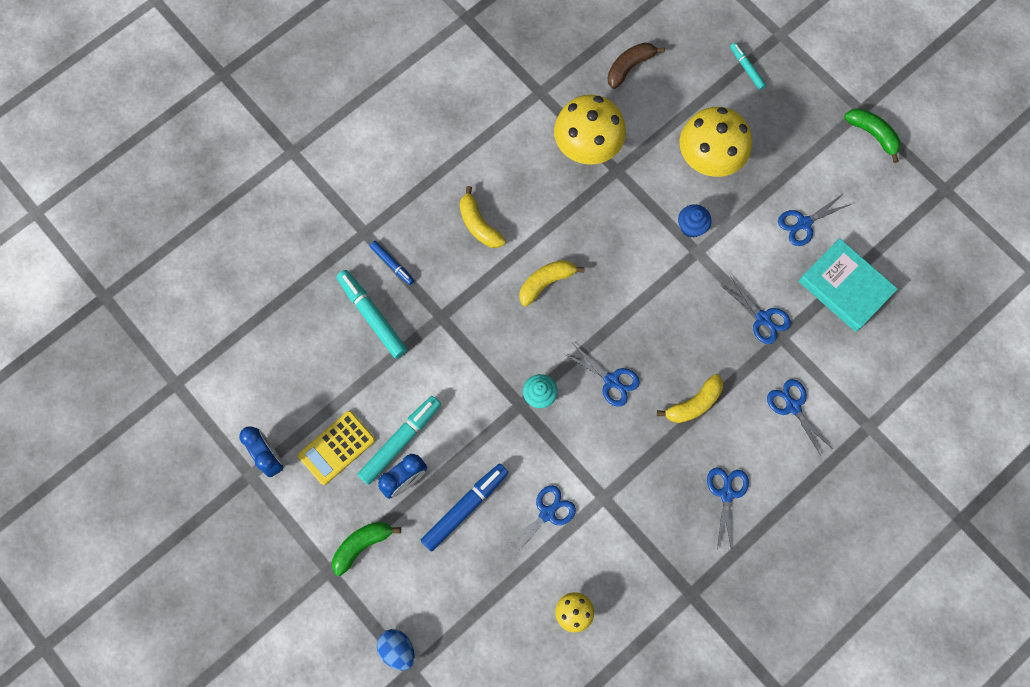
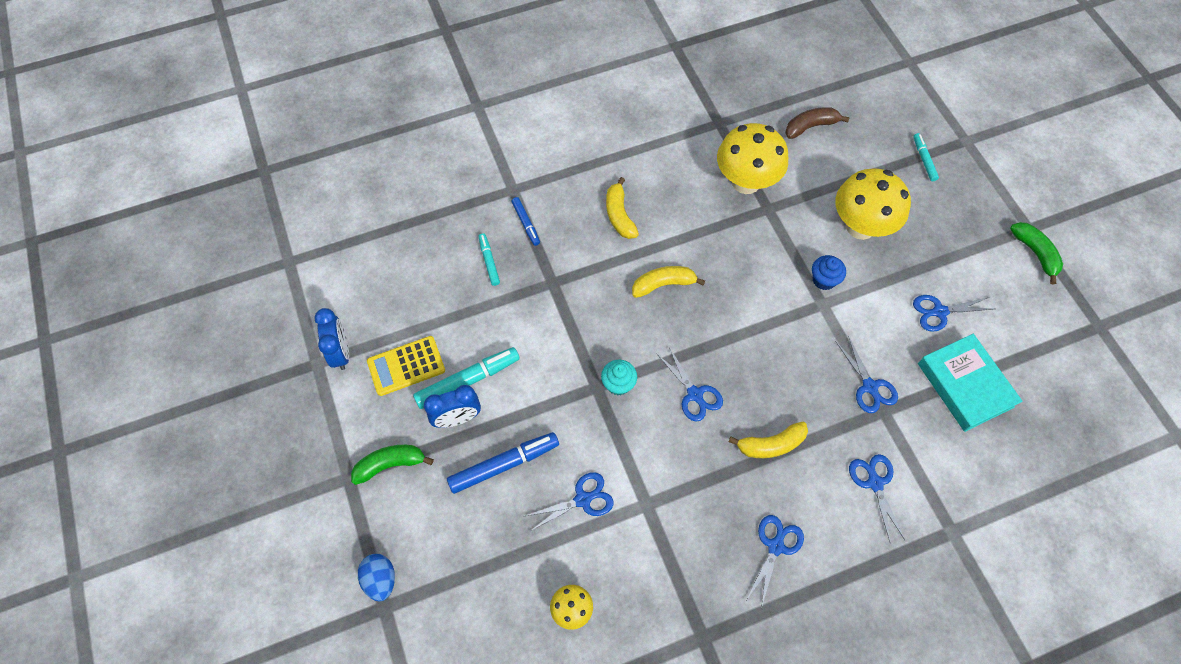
camera: 20 degrees right, 10 degrees down
turquoise marker [337,270,407,358] -> turquoise marker [479,233,500,286], size x0.56

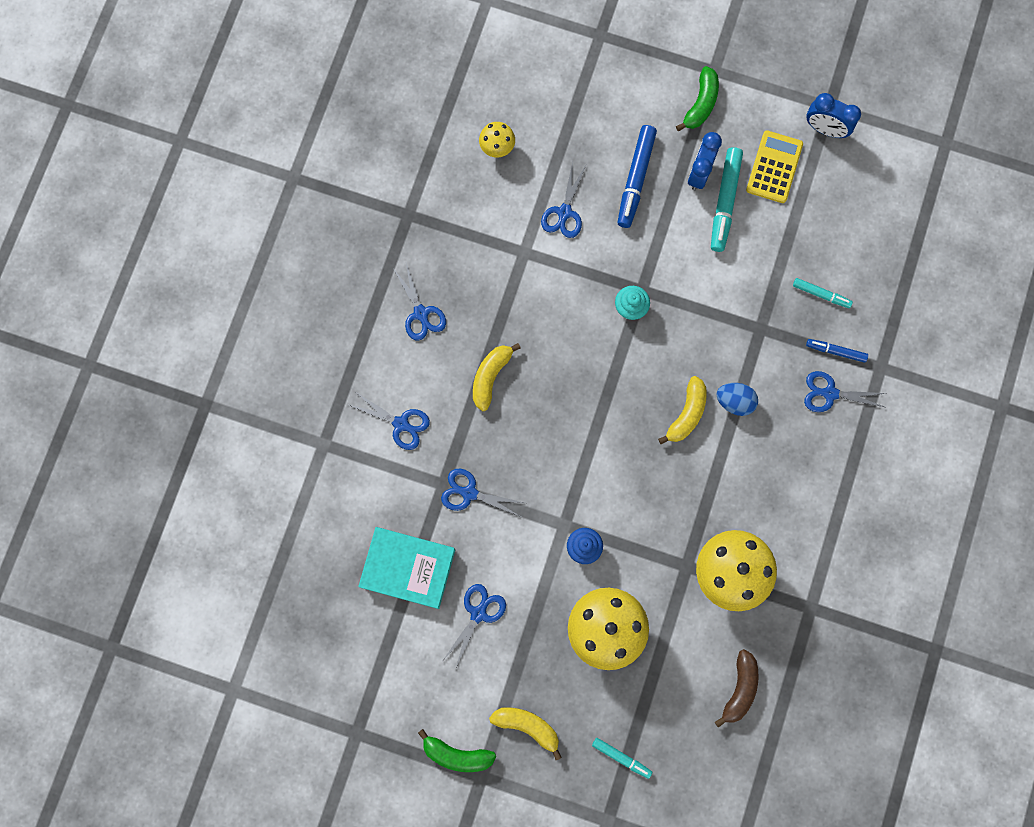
camera: 130 degrees right, 15 degrees up
blue egg [358,554,395,601] -> blue egg moved to [716,383,758,416]
yellow banana [606,177,639,239] -> yellow banana moved to [489,707,562,760]
blue scissors [656,347,723,422] -> blue scissors moved to [804,371,887,412]

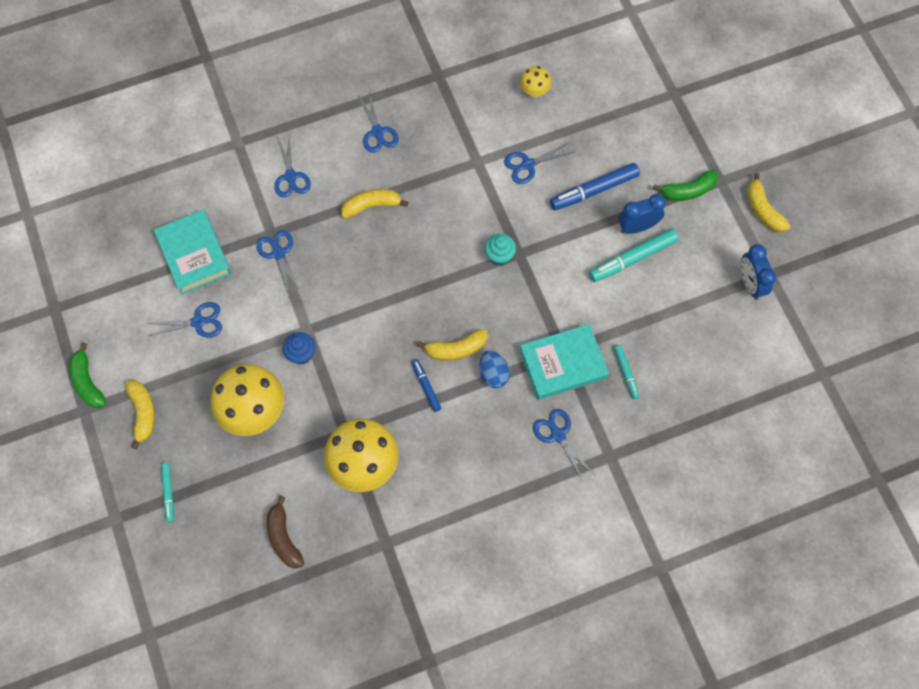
camera: 50 degrees right, 10 degrees down
blue scissors [393,264,446,340] -> blue scissors turned 45 degrees counterclockwise [358,91,399,153]
brown banana [715,649,759,728] -> brown banana turned 90 degrees clockwise [267,496,304,569]
yellow calculator [746,131,803,203] -> none
blue marker [806,339,868,363] -> blue marker moved to [412,359,441,412]
none -> turquoise book [519,324,609,400]
none -> yellow banana [747,173,790,232]

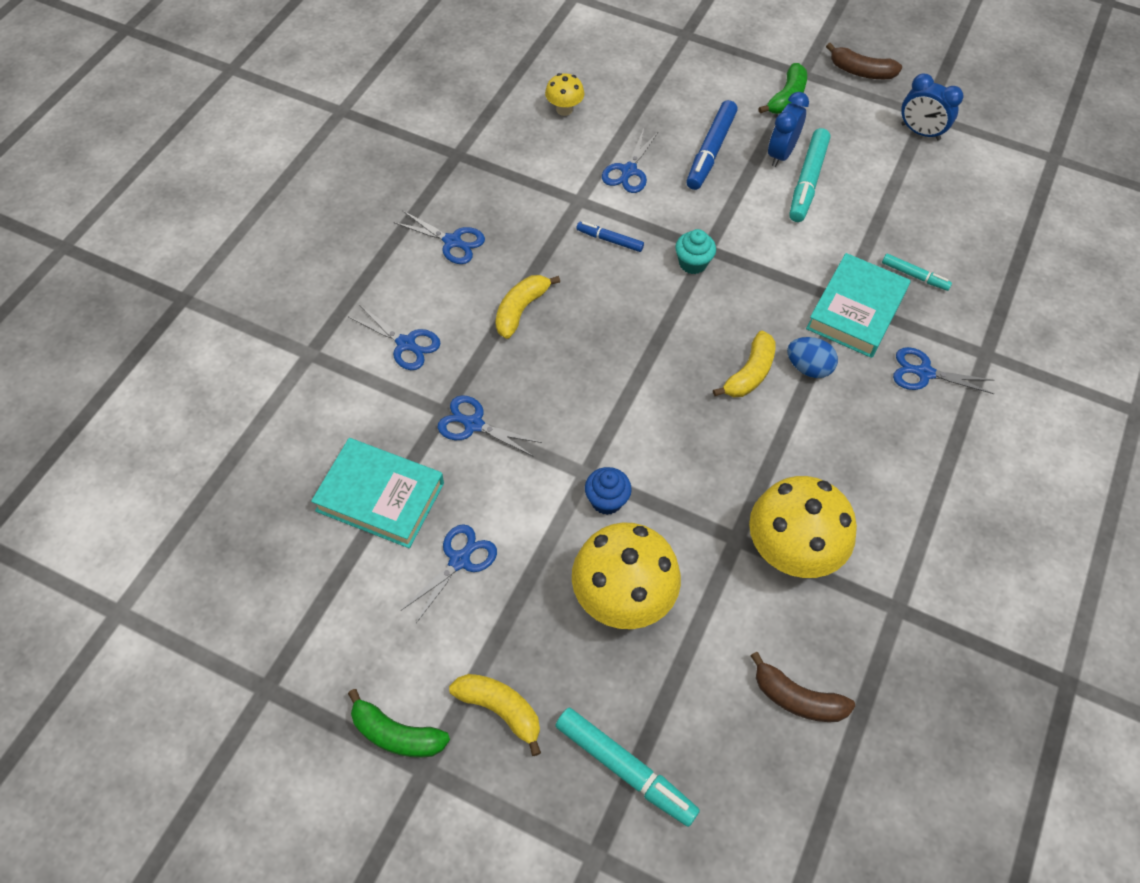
camera: 45 degrees left, 10 degrees down
turquoise marker [161,463,174,522] -> turquoise marker [555,708,700,827], size x1.77
blue marker [412,359,441,412] -> blue marker moved to [576,222,644,252]
yellow banana [747,173,790,232] -> brown banana [826,43,902,79]

